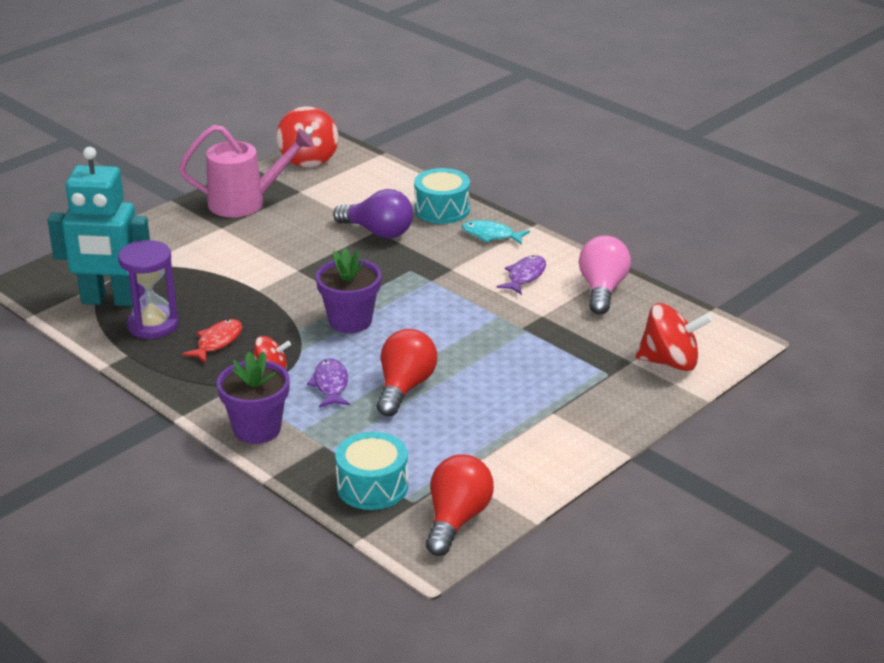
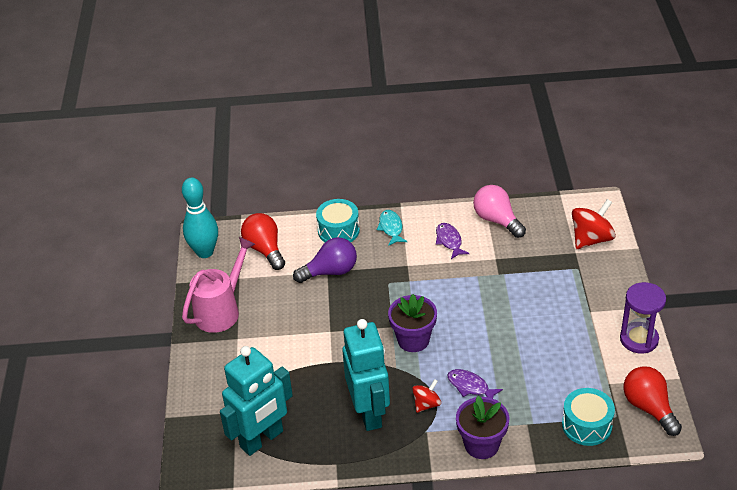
camera: 45 degrees left, 10 degrees up
purple hourglass [118,240,179,339] -> purple hourglass moved to [620,282,666,353]
red fish [182,319,242,363] -> turquoise robot [342,319,390,431]
red spinning top [277,106,338,167] -> turquoise bowling pin [182,178,218,258]
red light bulb [377,329,437,416] -> red light bulb moved to [241,213,285,270]
turquoise fish [462,220,530,245] -> turquoise fish turned 105 degrees clockwise [377,210,407,246]

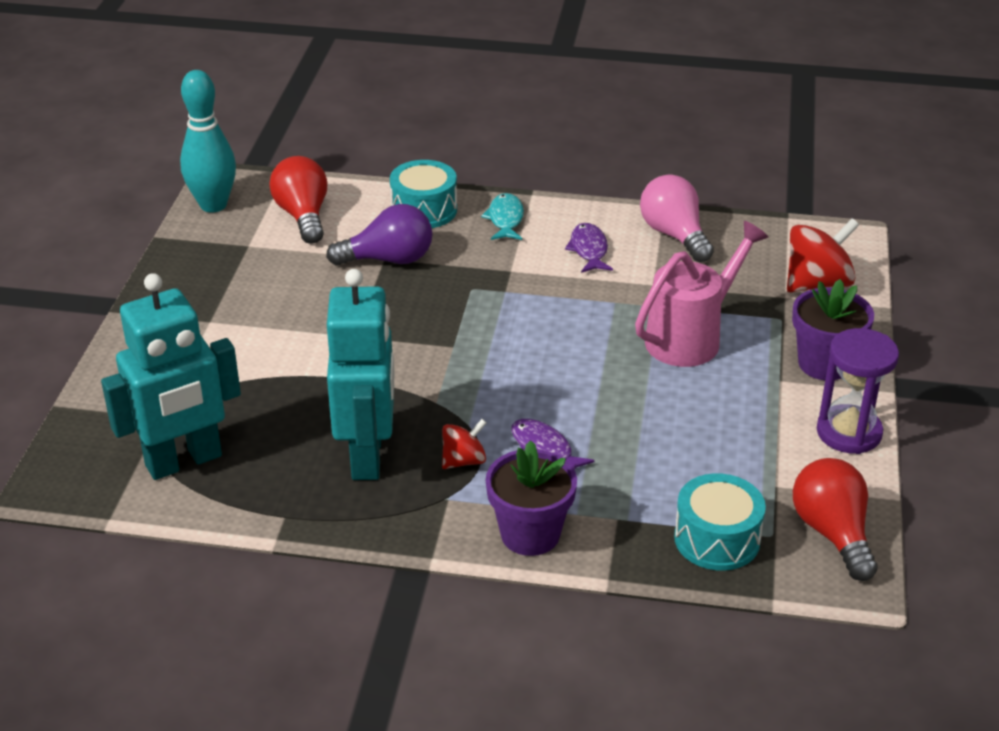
camera: 10 degrees right, 5 degrees down
pink watering can [182,237,255,333] -> pink watering can moved to [635,221,769,367]
purple flower pot [388,294,437,352] -> purple flower pot moved to [792,279,874,380]

